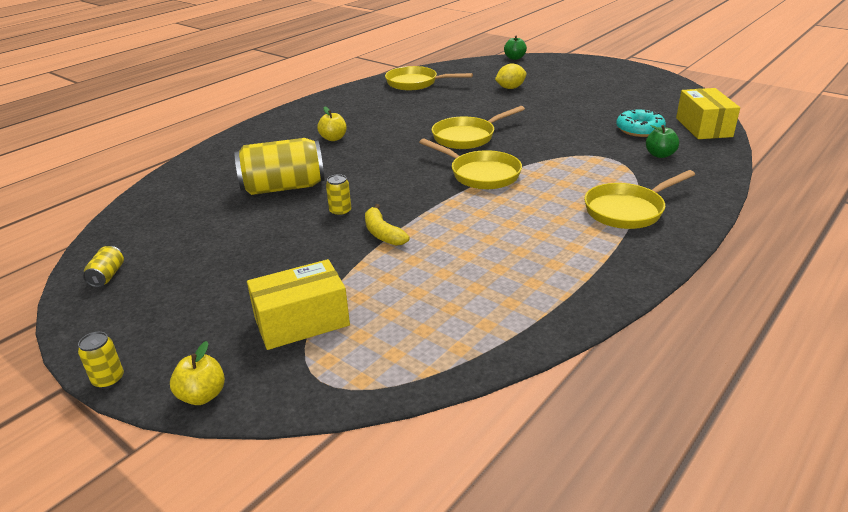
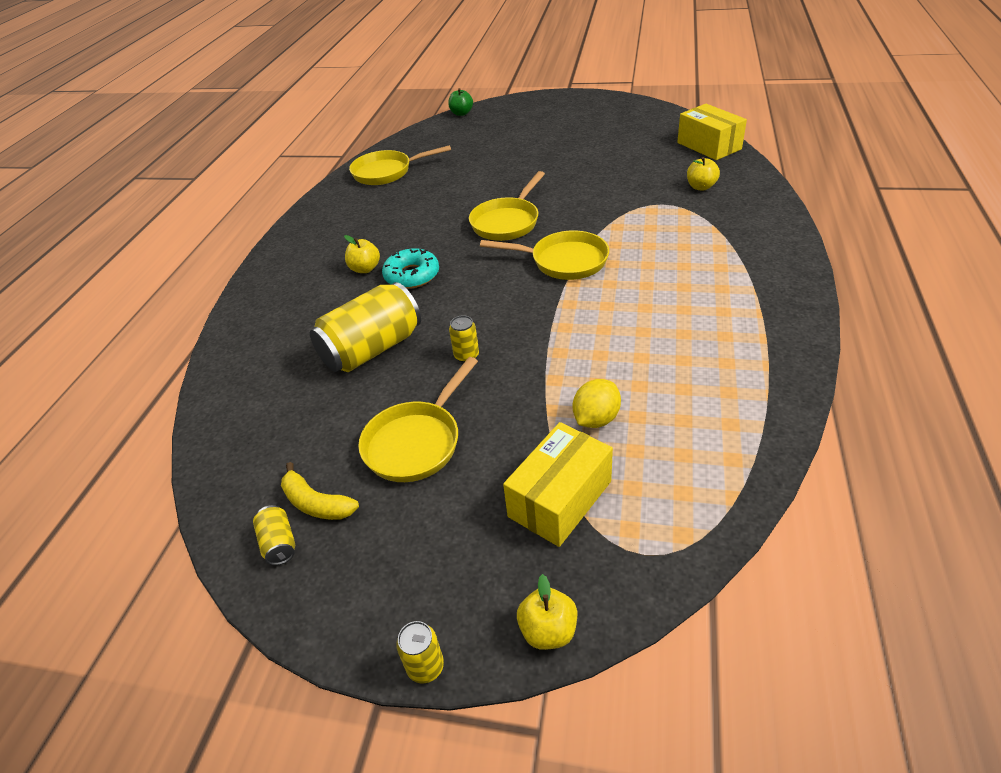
camera: 25 degrees left, 10 degrees up
yellow banana [365,204,410,246] -> yellow banana moved to [281,462,359,520]
yellow lemon [495,63,526,89] -> yellow lemon moved to [573,379,621,428]
yellow pan [584,170,695,229] -> yellow pan moved to [358,357,478,482]
turquoise donut [616,109,666,137] -> turquoise donut moved to [382,248,439,289]
green apple [646,125,679,158] -> yellow apple [687,157,720,191]

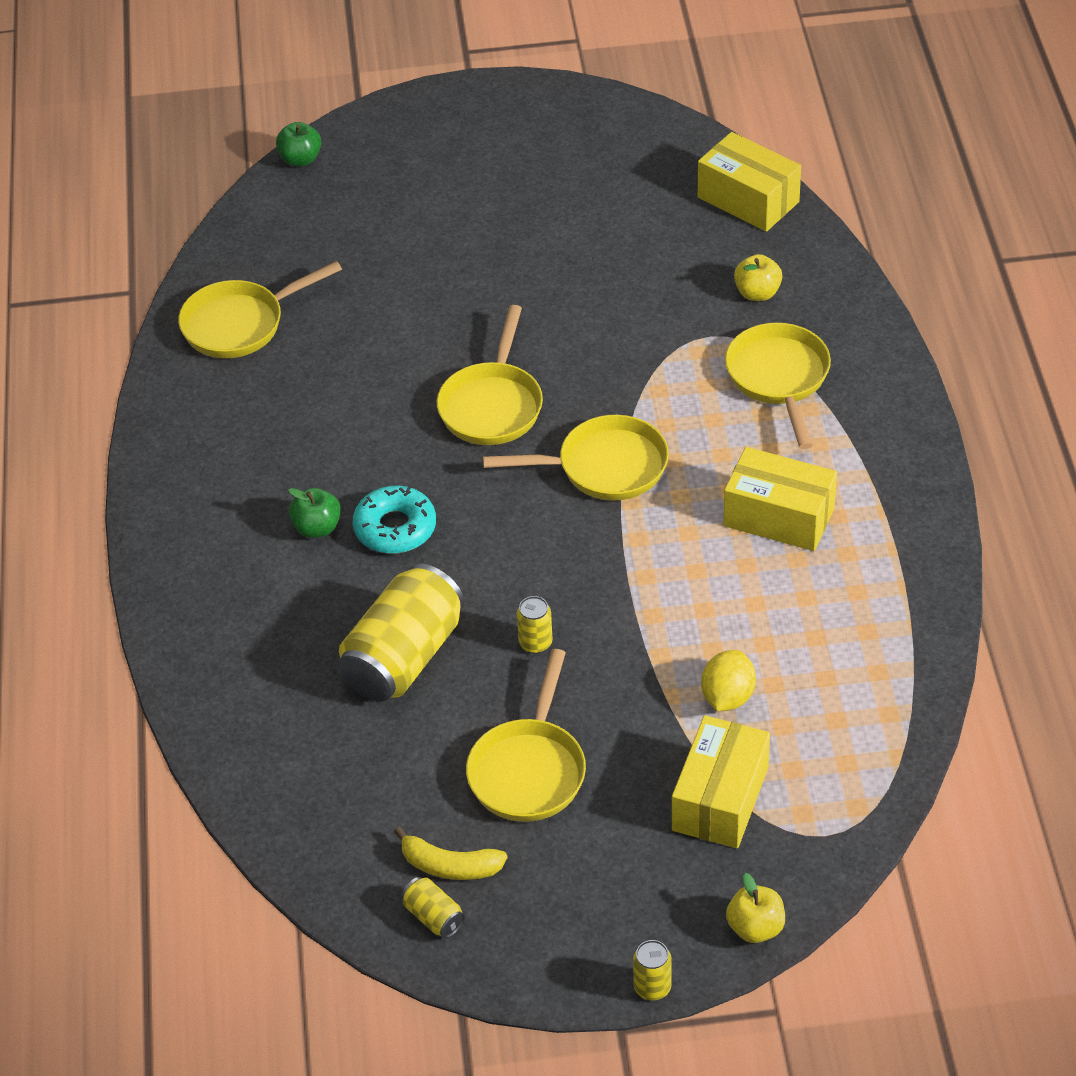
camera: 20 degrees left, 5 degrees up
yellow apple [344,235,380,273] -> green apple [288,488,341,538]
none -> yellow box [723,447,837,551]
none -> yellow pan [725,323,831,449]

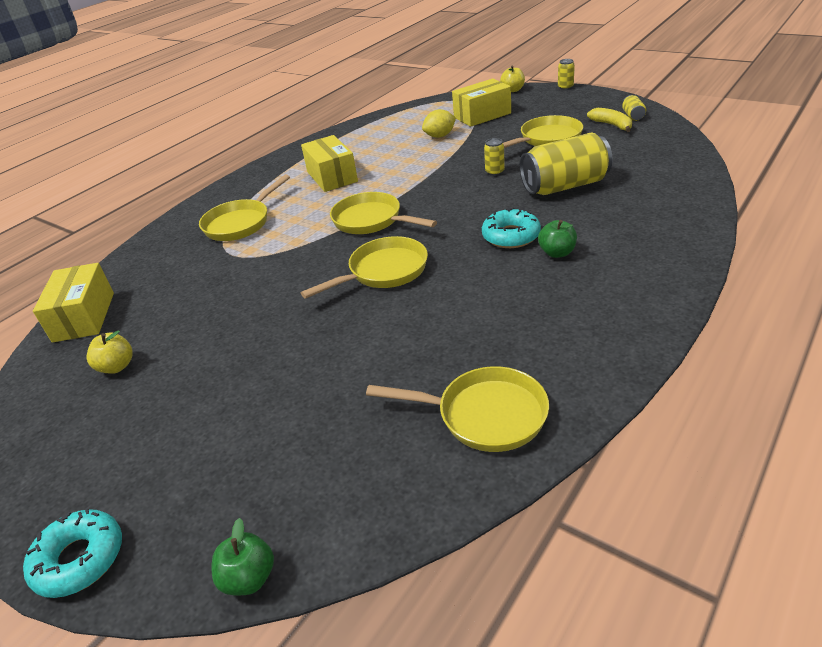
camera: 135 degrees left, 10 degrees down
yellow apple [734,254,782,301] -> yellow apple moved to [87,330,133,374]
none -> turquoise donut [23,508,122,598]

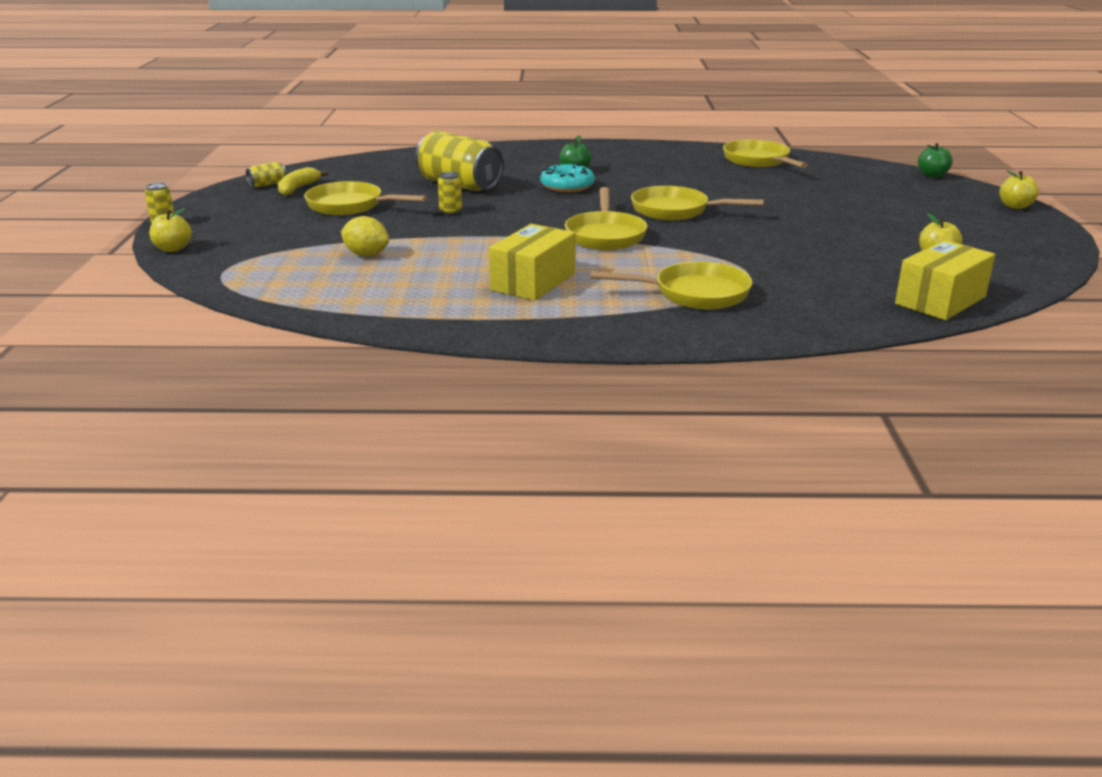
camera: 130 degrees left, 10 degrees down
turquoise donut [23,508,122,598] -> yellow apple [999,170,1039,209]
yellow box [452,78,511,127] -> none

